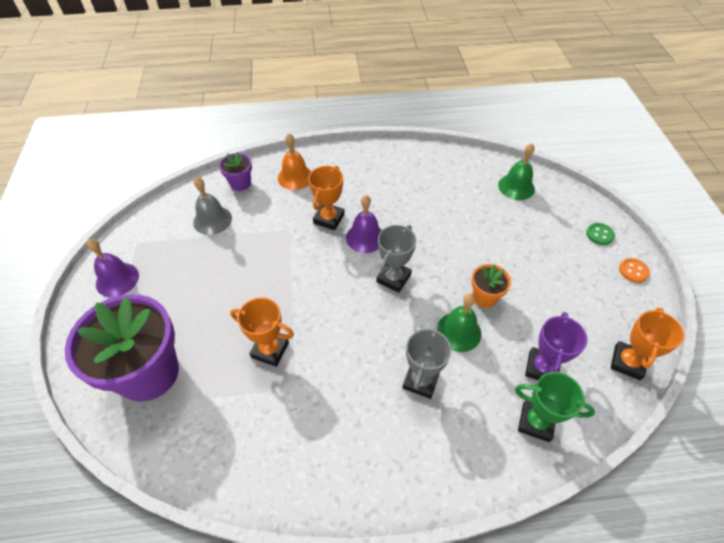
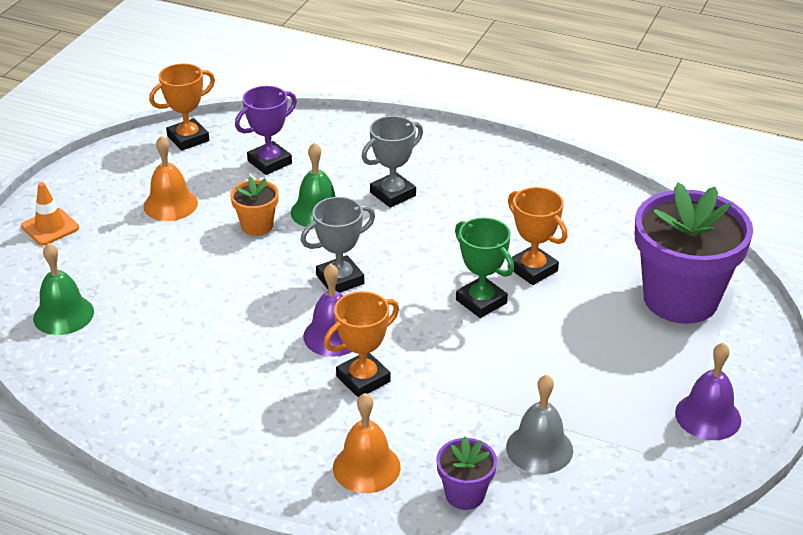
camera: 150 degrees left, 15 degrees down
green trophy [515,372,595,442] -> green trophy moved to [455,217,514,318]
green button [586,223,615,245] -> orange traffic cone [21,182,79,246]
orange button [619,258,650,283] -> none
none -> orange bell [143,136,198,221]

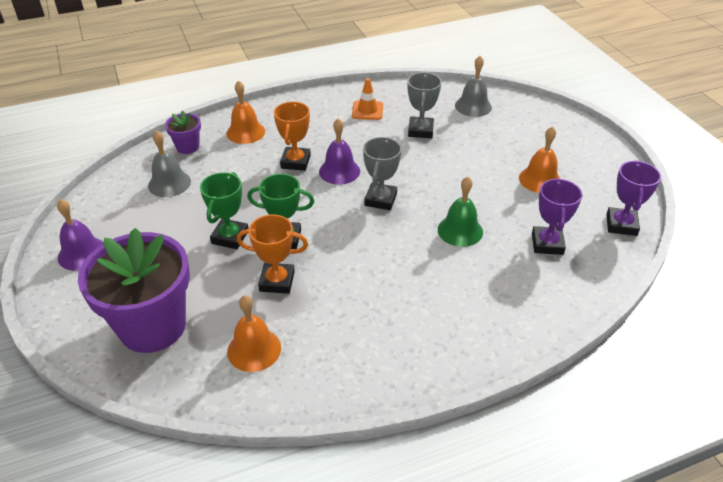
camera: 135 degrees right, 5 degrees up
orange traffic cone [21,182,79,246] -> orange traffic cone moved to [352,78,383,120]
green bell [33,243,94,335] -> grey bell [455,56,492,117]
orange trophy [149,63,215,151] -> purple trophy [606,160,661,236]
orange flower pot [230,176,279,236] -> none
grey trophy [362,116,423,208] -> grey trophy moved to [407,72,442,138]
none -> green trophy [200,172,249,249]
none -> orange bell [227,295,281,372]

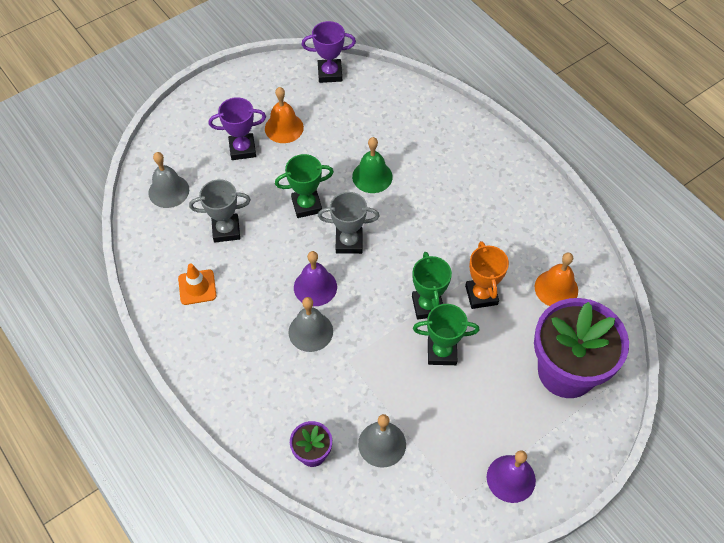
camera: 105 degrees left, 15 degrees up
orange bell [226,80,265,144] -> none
orange trophy [273,102,311,171] -> grey bell [288,297,333,352]
purple trophy [532,178,582,255] -> purple trophy moved to [209,97,266,160]
none -> green trophy [275,154,334,218]

